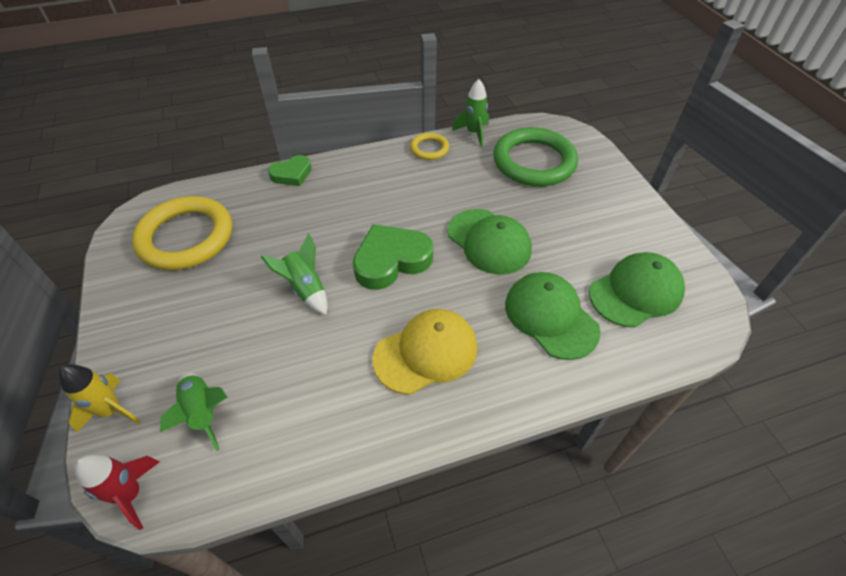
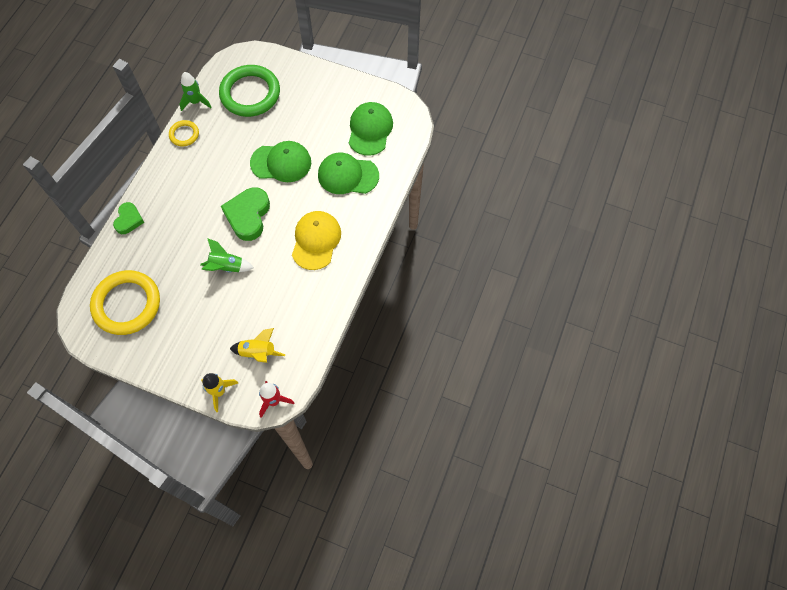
camera: 50 degrees left, 15 degrees up
green rocket [160,372,227,451] -> yellow rocket [230,328,285,363]

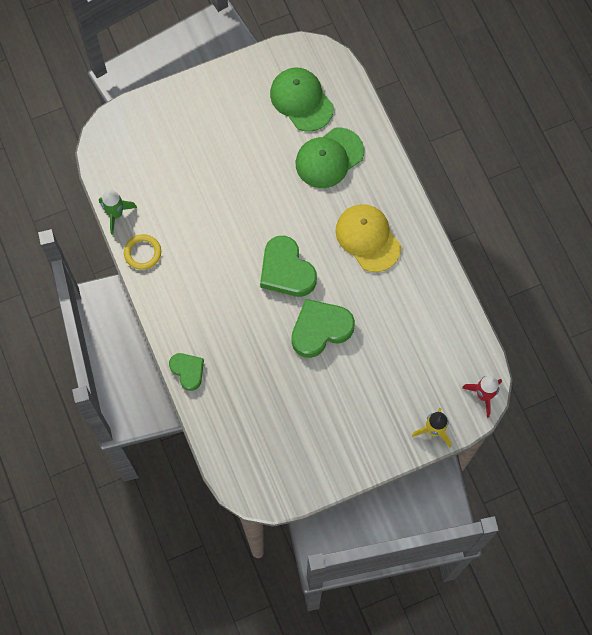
camera: 45 degrees left, 5 degrees up
yellow ring [90,270,160,335] -> none
green rocket [200,238,254,273] -> green heart [292,299,355,358]
green ring [219,65,280,117] -> none
yellow rocket [230,328,285,363] -> none
green cap [250,141,311,182] -> none

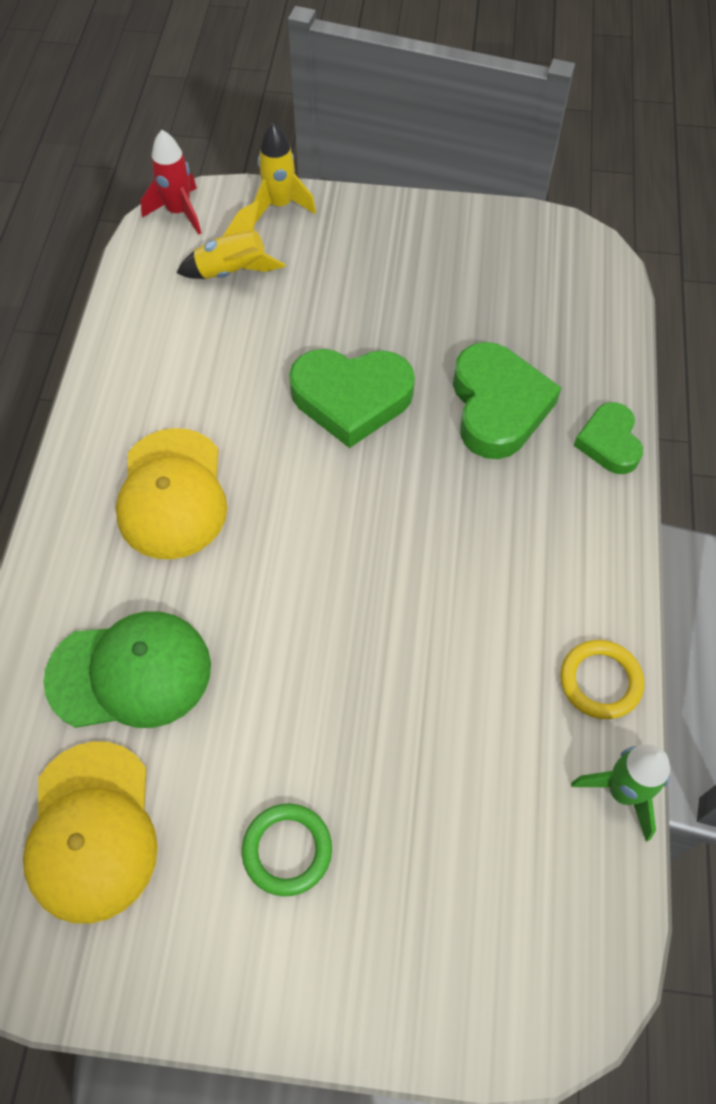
camera: 150 degrees left, 10 degrees down
green heart [260,236,317,297] -> green heart moved to [453,342,561,459]
green cap [270,68,334,132] -> yellow cap [23,741,158,924]
none -> yellow rocket [177,200,286,279]
none -> green ring [242,803,332,896]

